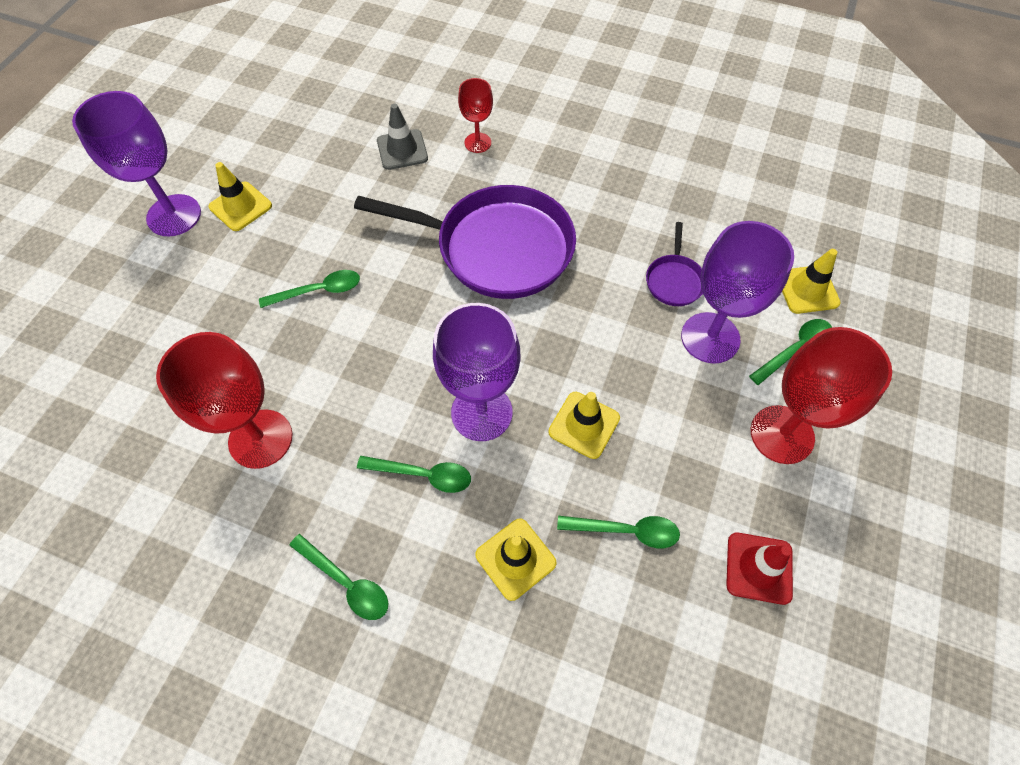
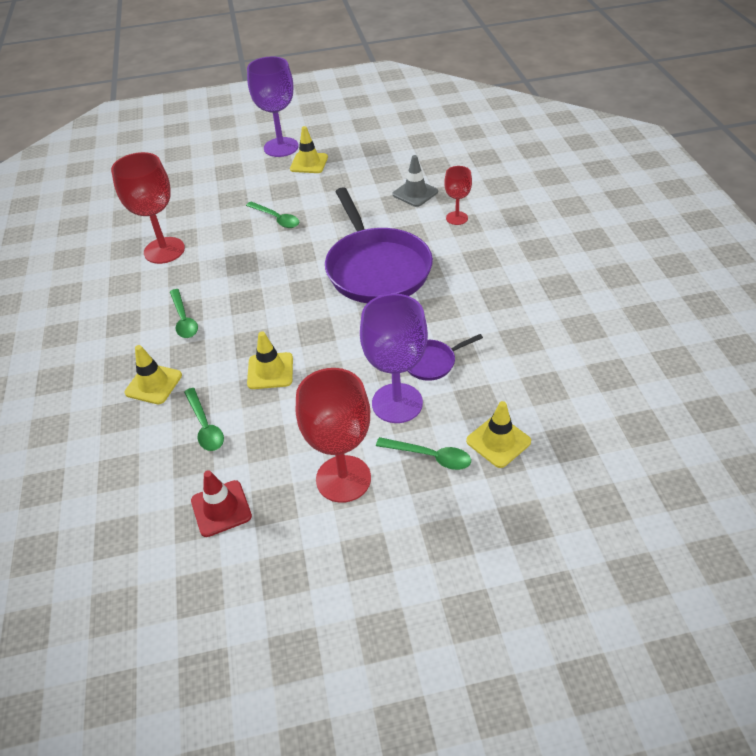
camera: 60 degrees right, 15 degrees down
green spoon [289,534,388,620] -> none
purple goblet [433,303,521,441] -> none

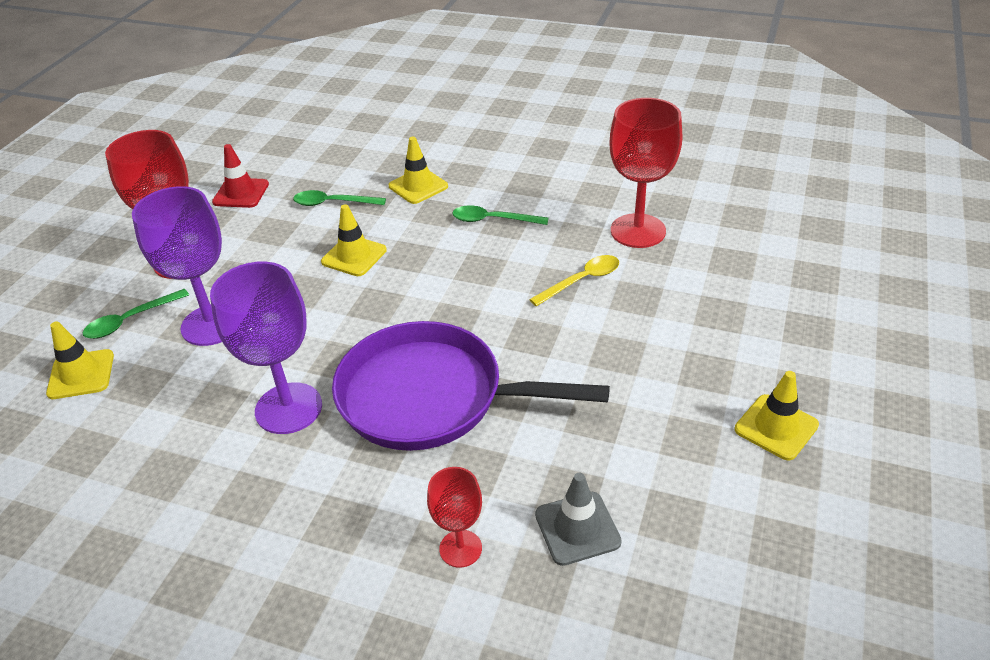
camera: 120 degrees right, 5 degrees down
green spoon [246,201,299,228] -> none
purple goblet [247,57,299,157] -> purple goblet moved to [210,262,322,434]
purple pan [408,334,483,381] -> none
none -> yellow spoon [529,255,619,306]

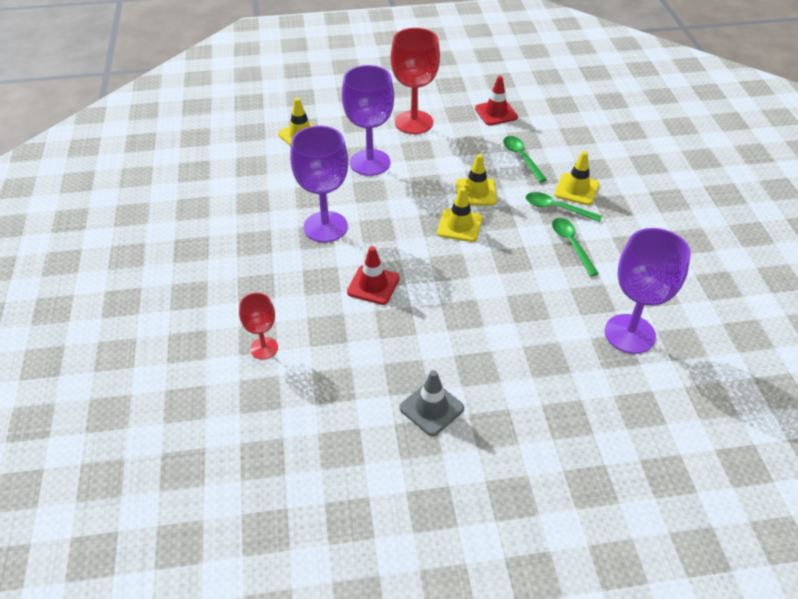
camera: 60 degrees right, 5 degrees up
green spoon [83,289,189,339] -> green spoon moved to [526,192,602,222]
purple pan [332,321,610,451] -> red traffic cone [347,246,399,305]
yellow spoon [529,255,619,306] -> none
grey traffic cone [535,473,622,566] -> grey traffic cone moved to [400,370,464,436]
red goblet [609,98,682,248] -> purple goblet [605,228,691,354]
yellow traffic cone [735,371,819,461] -> yellow traffic cone moved to [437,187,482,242]

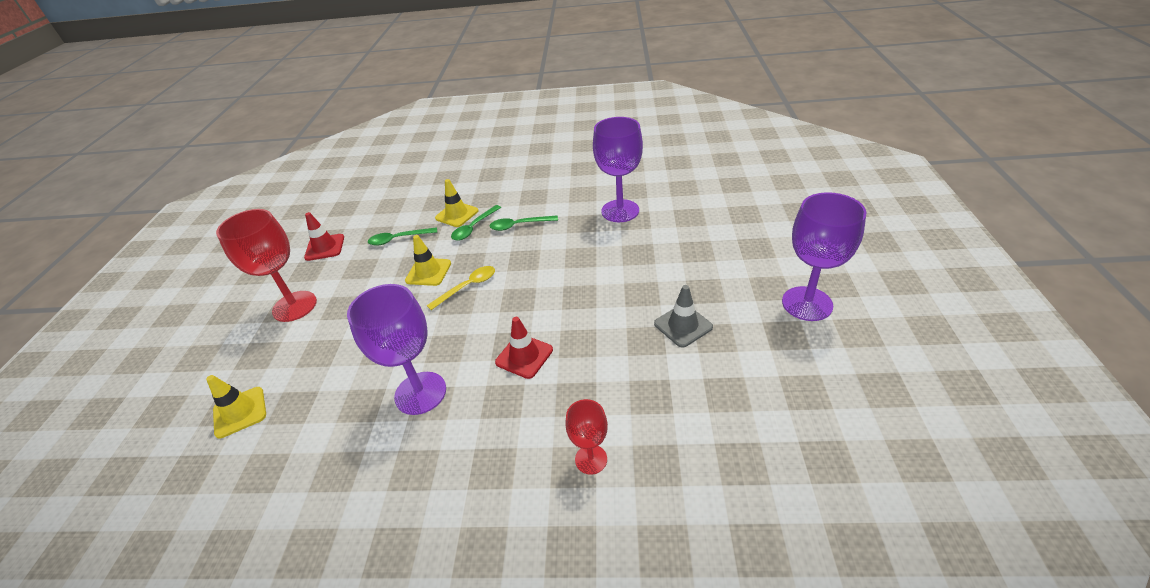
camera: 75 degrees left, 5 degrees down
purple goblet [342,65,394,176] -> purple goblet moved to [782,192,867,321]
yellow traffic cone [437,187,482,242] -> yellow spoon [427,266,495,310]

